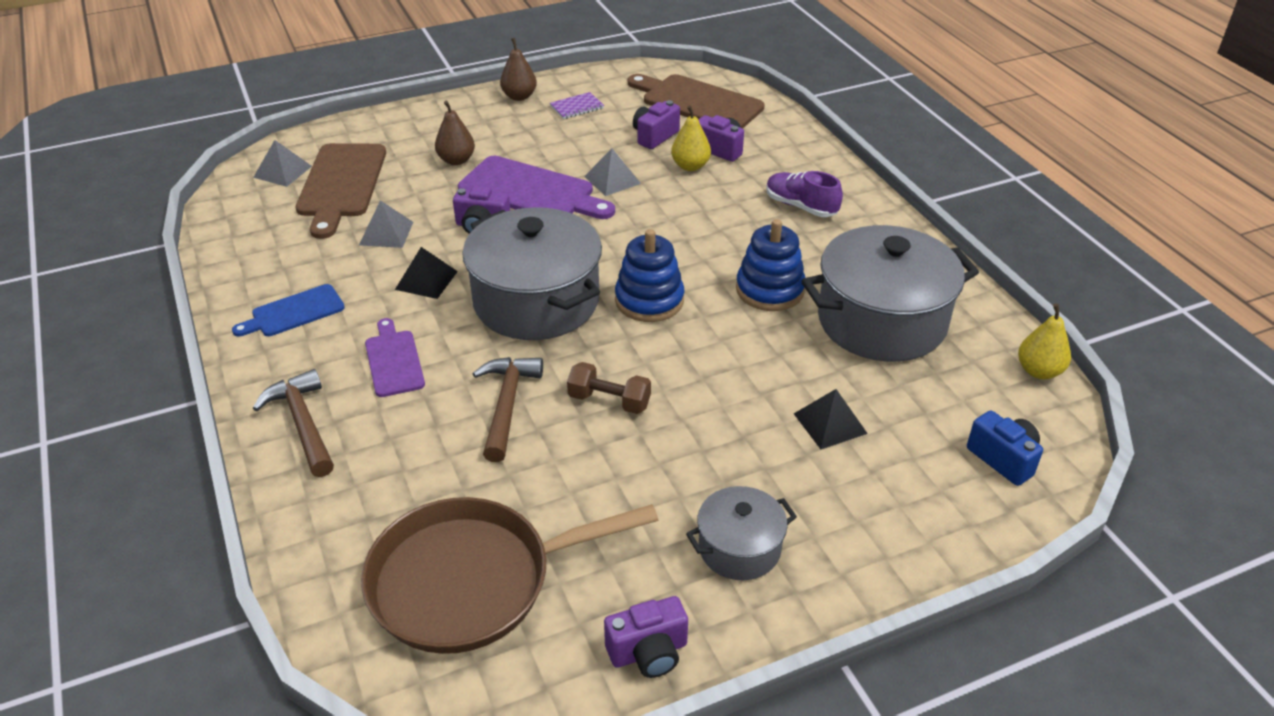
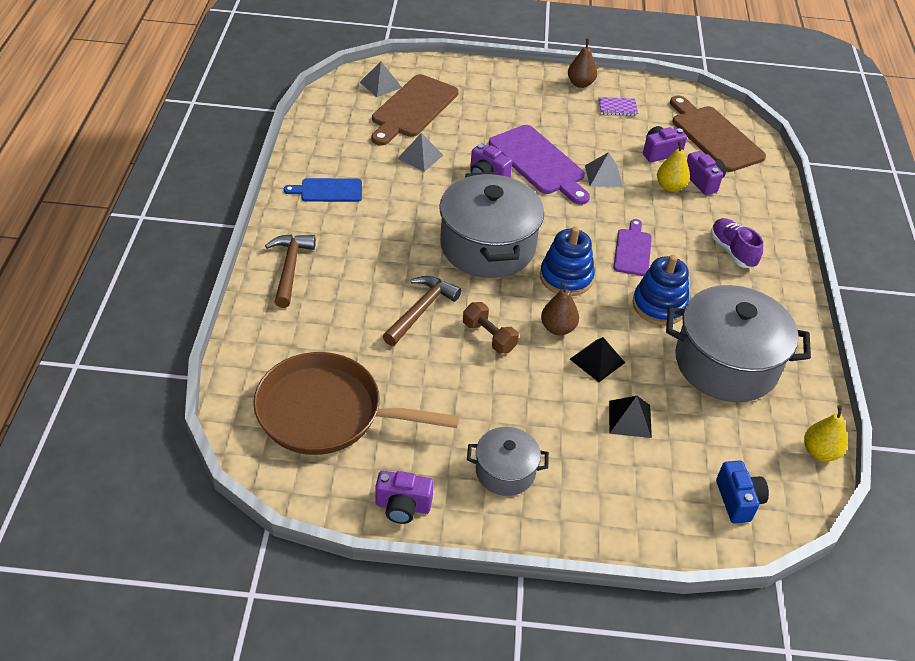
camera: 25 degrees right, 5 degrees up
purple cutting board [365,318,425,397] -> purple cutting board moved to [613,219,652,276]
black pyramid [395,247,458,299] -> black pyramid moved to [570,337,625,382]
brown pear [435,101,475,165] -> brown pear moved to [541,282,579,335]

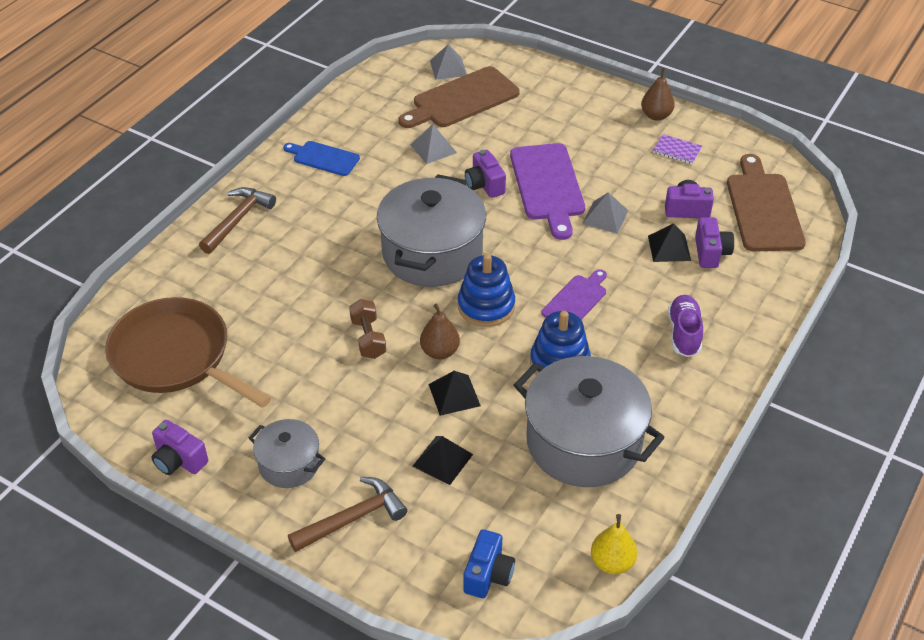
camera: 30 degrees right, 0 degrees up
brown hammer [383,276,461,346] -> brown hammer moved to [288,477,407,552]
yellow pear [657,141,690,192] -> black pyramid [648,223,691,262]

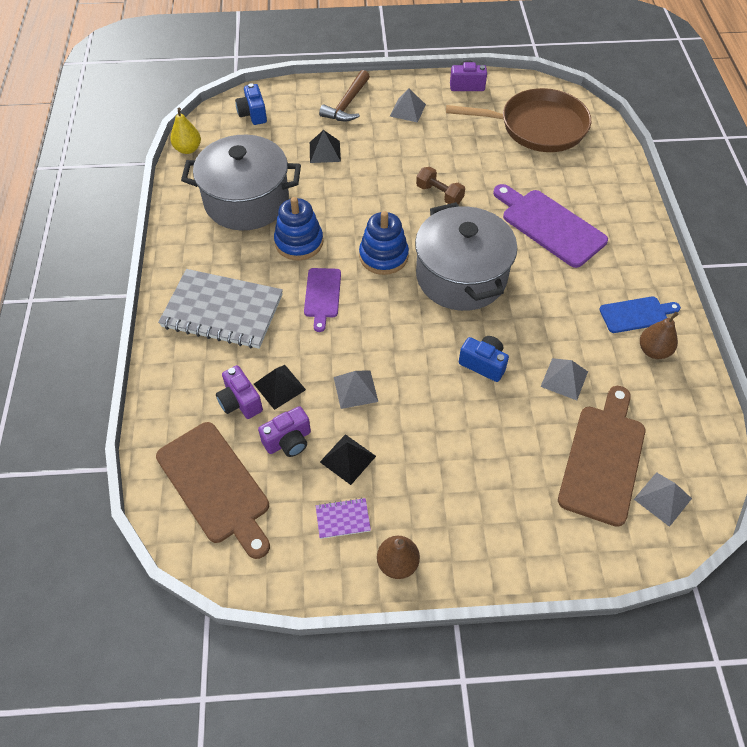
camera: 145 degrees right, 10 degrees up
brown hammer [199,187,276,254] -> none
grey pot [249,419,325,488] -> grey pyramid [390,88,426,123]
brown pear [420,303,460,359] -> brown pear moved to [640,312,678,359]
black pyramid [428,371,481,416] -> black pyramid moved to [320,434,376,485]
purple camera [465,150,506,198] -> blue camera [459,336,509,382]
purple cutting board [510,143,585,240] -> purple cutting board moved to [493,184,608,268]
purple shoe [668,295,703,357] -> grey notebook [158,269,283,349]

